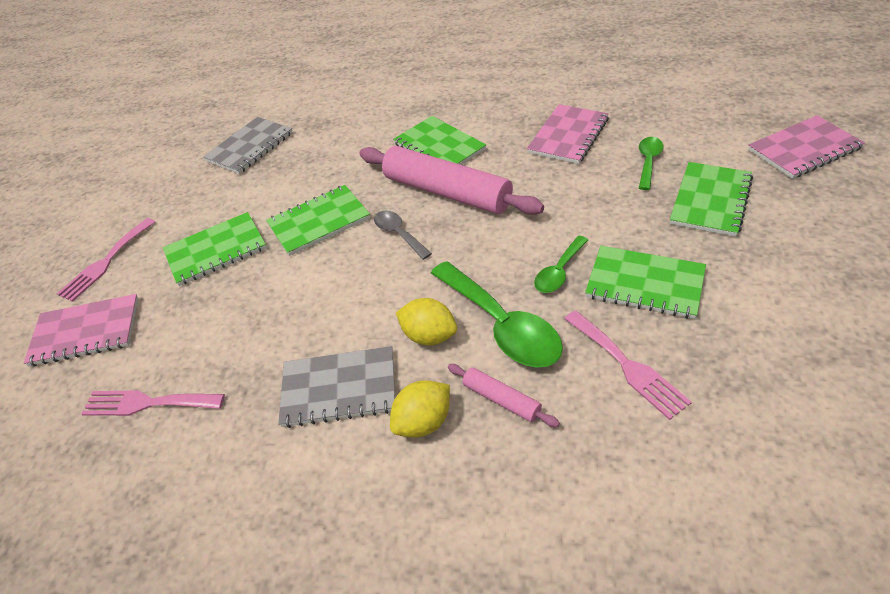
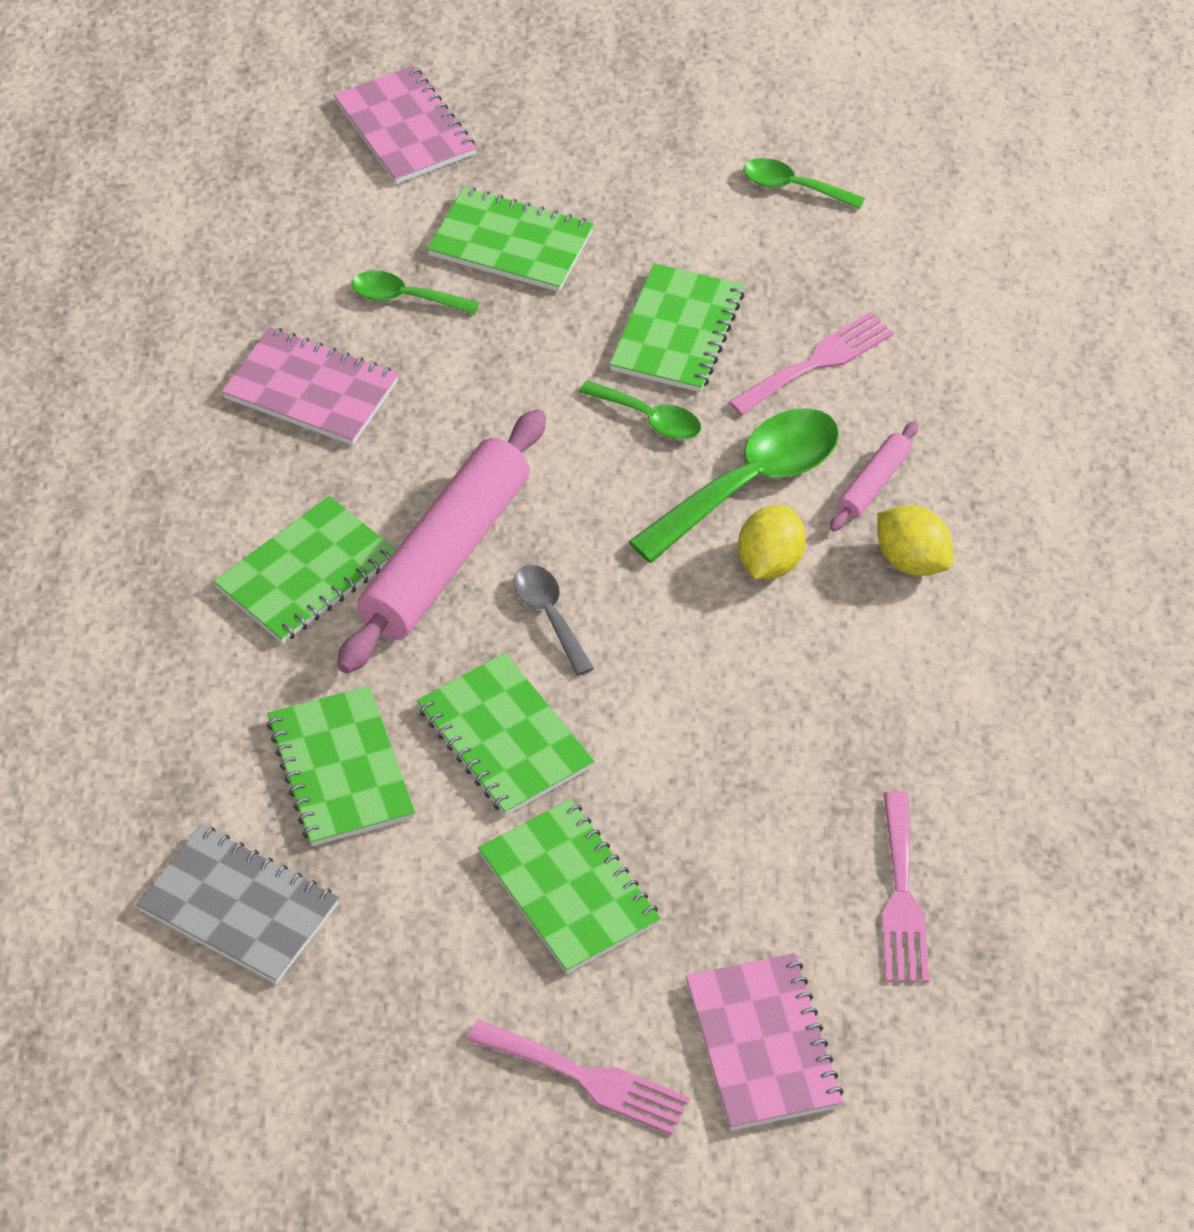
camera: 100 degrees left, 5 degrees up
grey notebook [278,346,395,428] -> none
grey spoon [374,211,432,260] -> grey spoon turned 105 degrees clockwise [513,565,594,676]
none -> green notebook [267,685,415,846]
none -> green spoon [743,158,865,209]

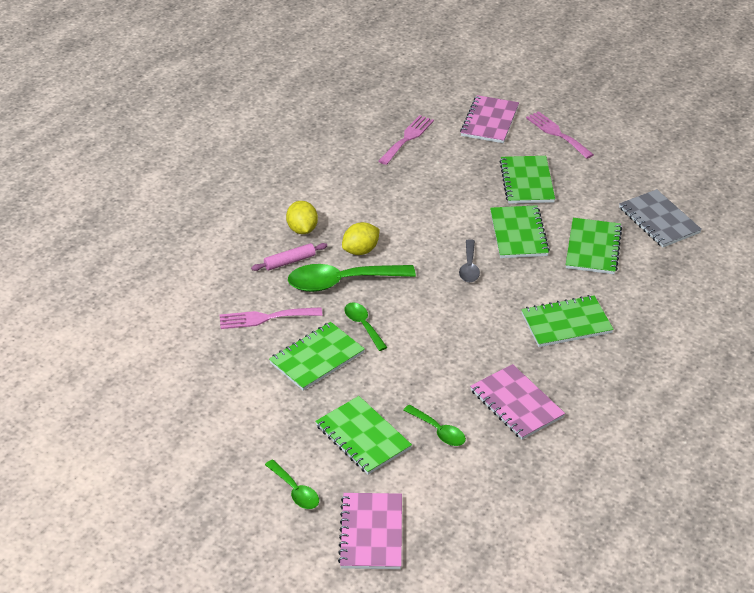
camera: 150 degrees left, 10 degrees down
pink rolling pin [337,409,546,673] -> none
green spoon [743,158,865,209] -> green spoon moved to [265,459,319,509]

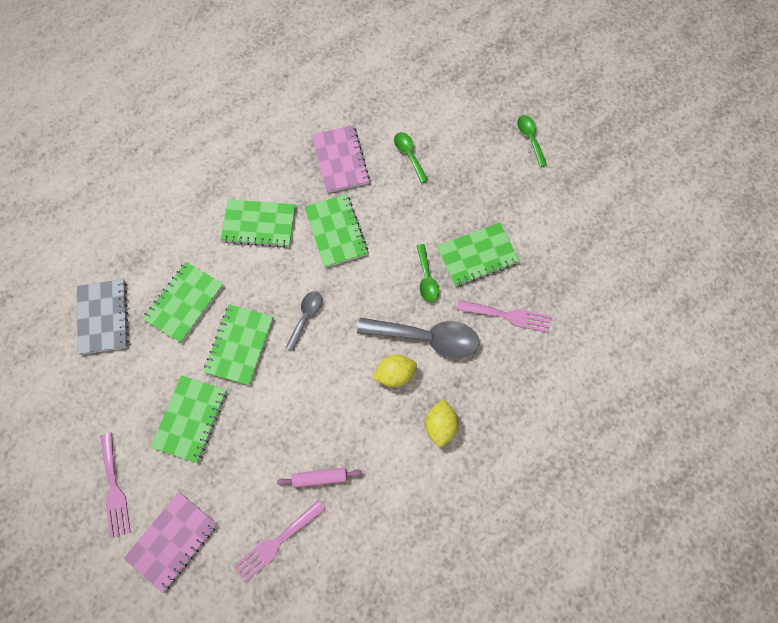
camera: 160 degrees left, 30 degrees up
pink rolling pin [251,243,327,271] -> pink rolling pin moved to [277,468,362,488]
green spoon [288,264,416,292] -> grey spoon [357,318,479,358]
green notebook [315,396,412,475] -> green notebook moved to [305,194,368,268]
pink notebook [338,493,402,569] -> none

